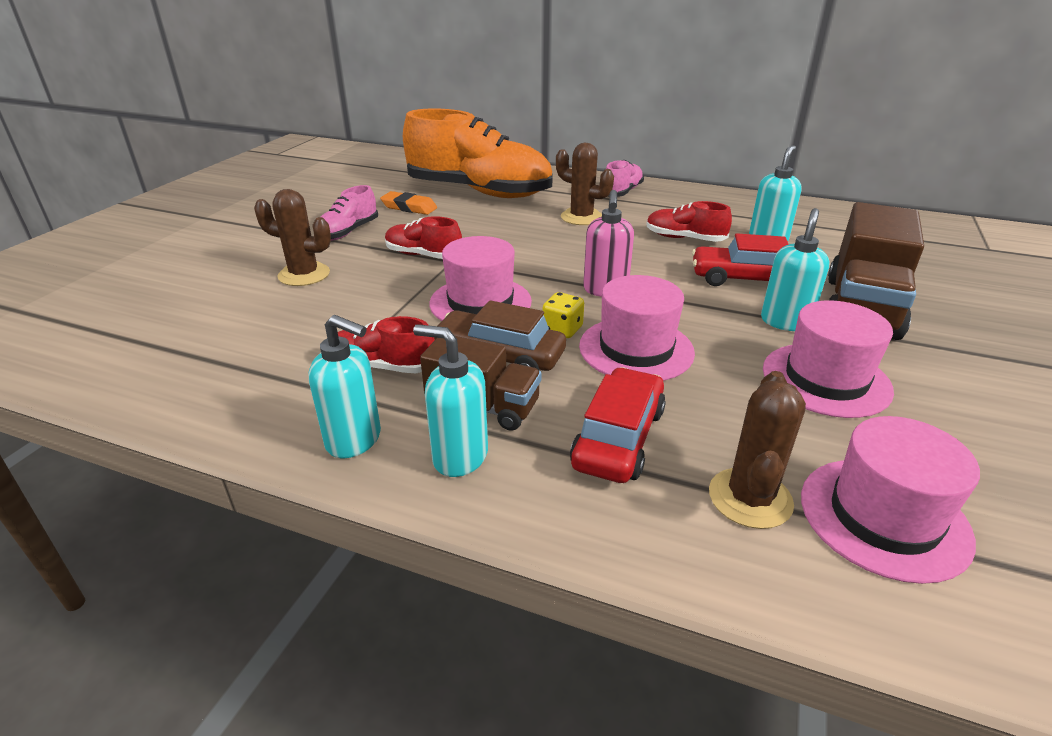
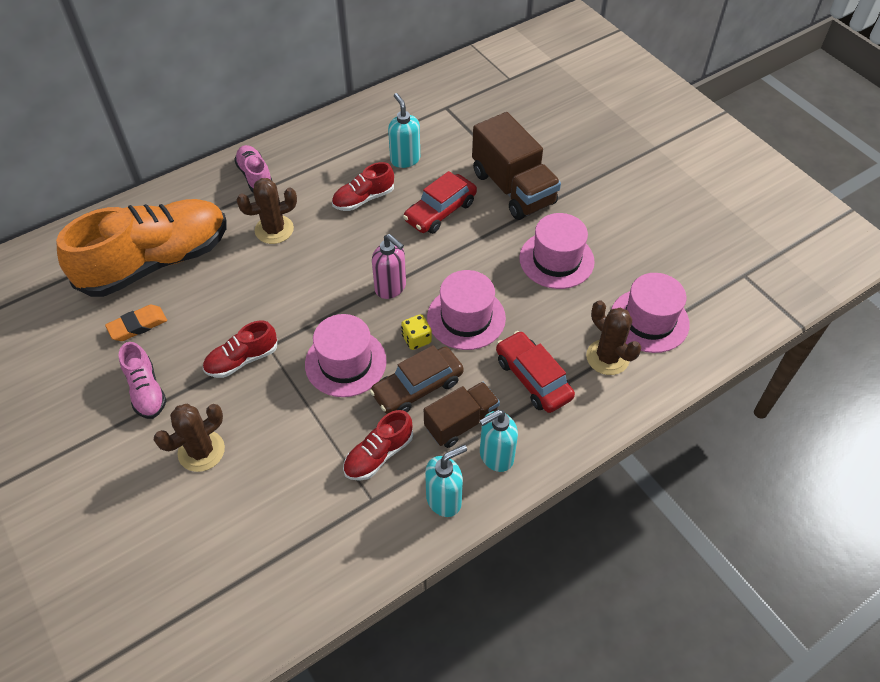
camera: 55 degrees left, 20 degrees up
turquoise soap dispenser [761,208,830,331] -> none

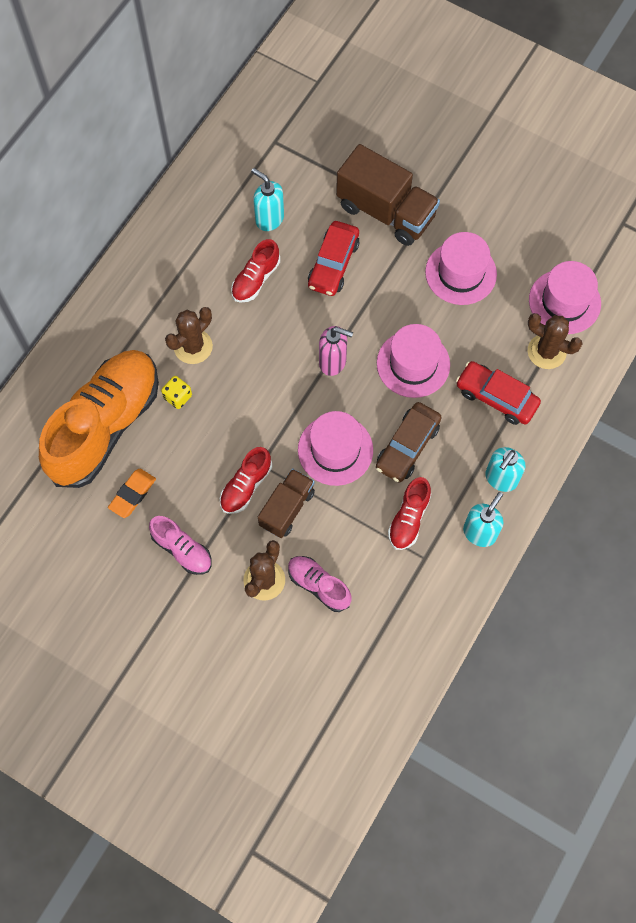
camera: 25 degrees left, 15 degrees up
pink shoe [234,145,273,192] -> pink shoe moved to [288,556,351,612]
yellow dice [401,314,432,350] -> yellow dice moved to [161,376,192,409]
brown truck [424,382,500,448] -> brown truck moved to [258,468,315,538]

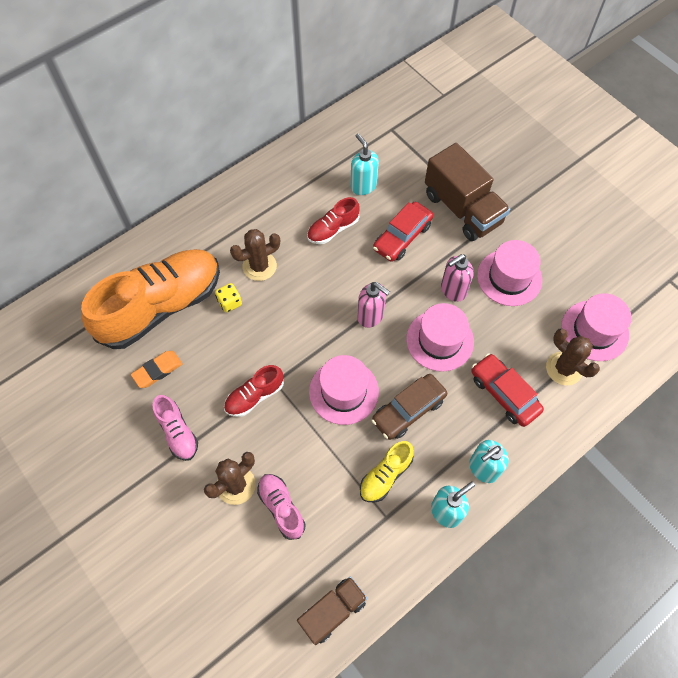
camera: 20 degrees right, 5 degrees down
brown truck [258,468,315,538] -> brown truck moved to [297,576,368,645]
red shoe [388,477,431,550] -> yellow shoe [360,441,414,502]
none -> pink soap dispenser [441,254,474,302]

